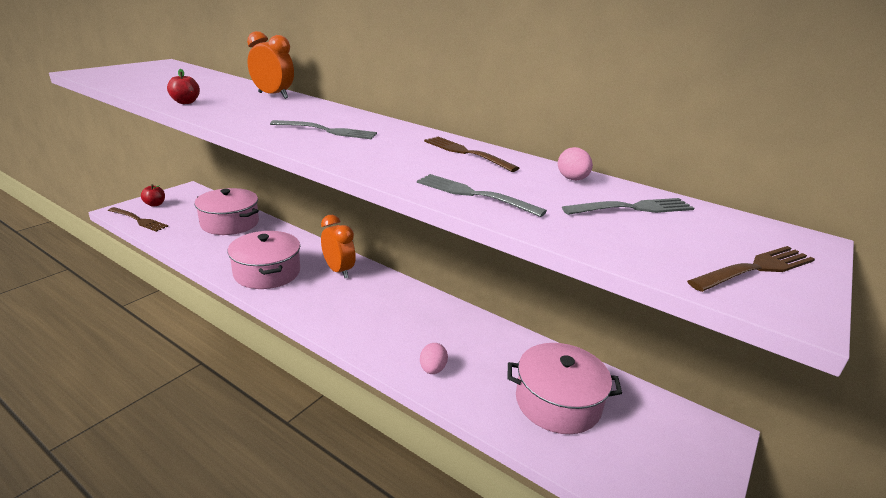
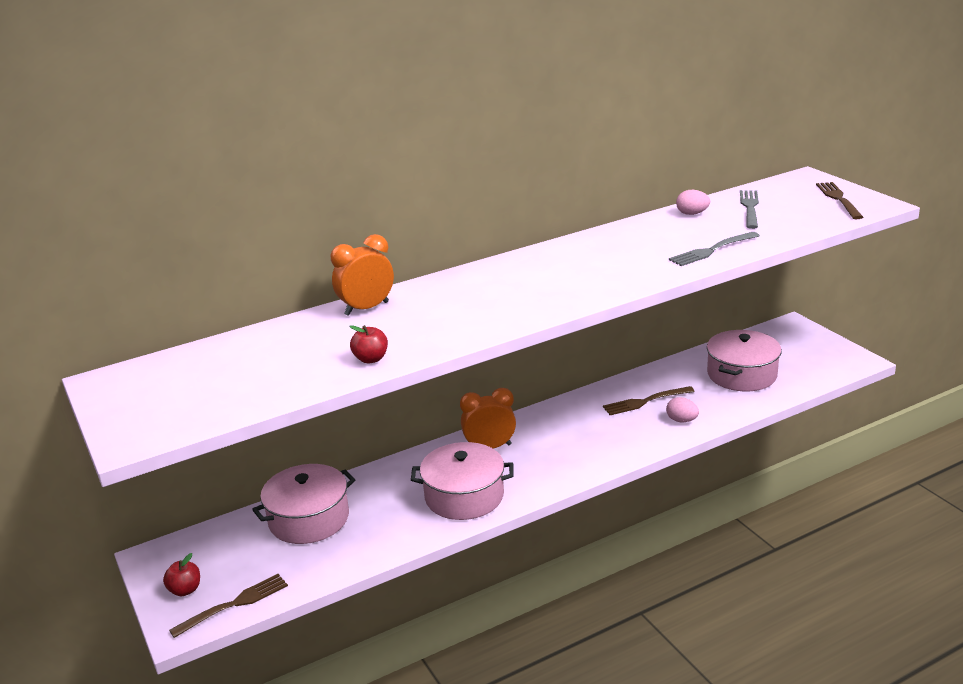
camera: 60 degrees left, 0 degrees up
grey fork [270,120,377,139] -> none
brown fork [424,137,519,172] -> brown fork moved to [603,386,695,415]

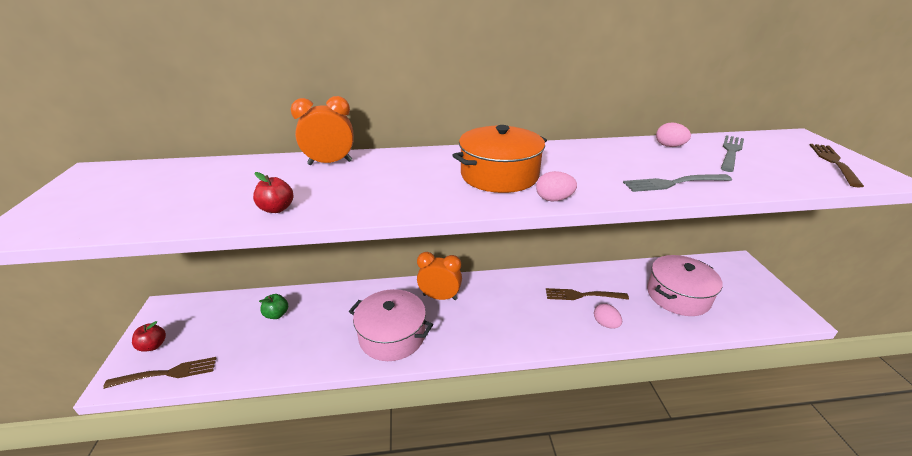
camera: 20 degrees right, 5 degrees up
pink pot [252,464,355,544] -> green apple [259,294,288,319]
none -> orange pot [452,125,547,193]
none -> pink egg [536,171,577,201]

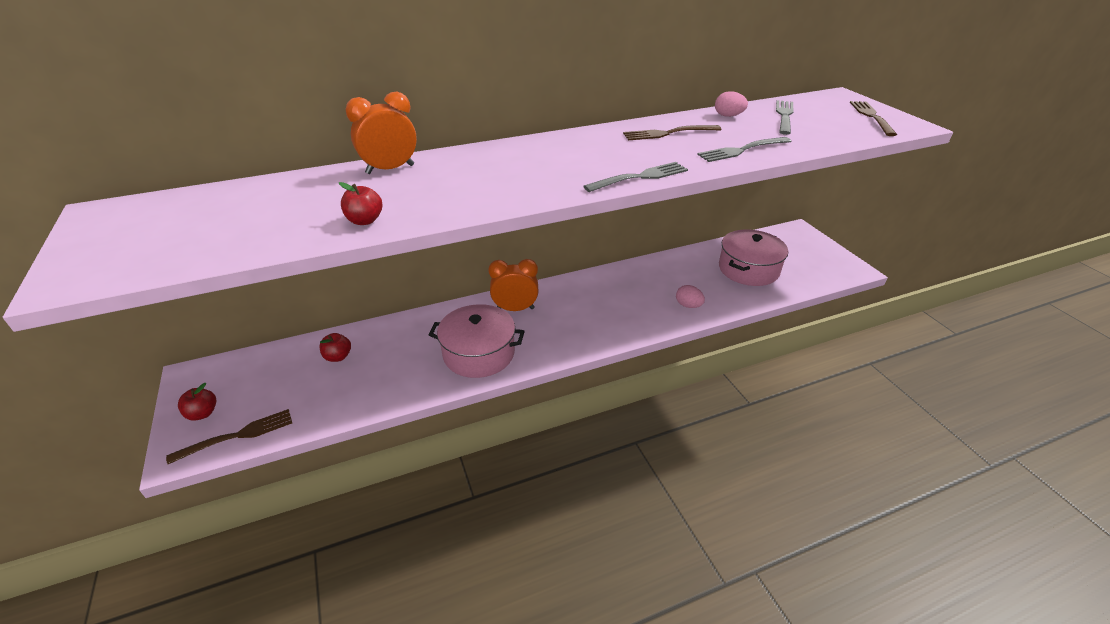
camera: 15 degrees left, 5 degrees up
green apple [259,294,288,319] -> red apple [320,333,351,362]
orange pot [452,125,547,193] -> none
pink egg [536,171,577,201] -> grey fork [583,162,688,192]
brown fork [546,288,629,300] -> brown fork moved to [623,125,722,140]

